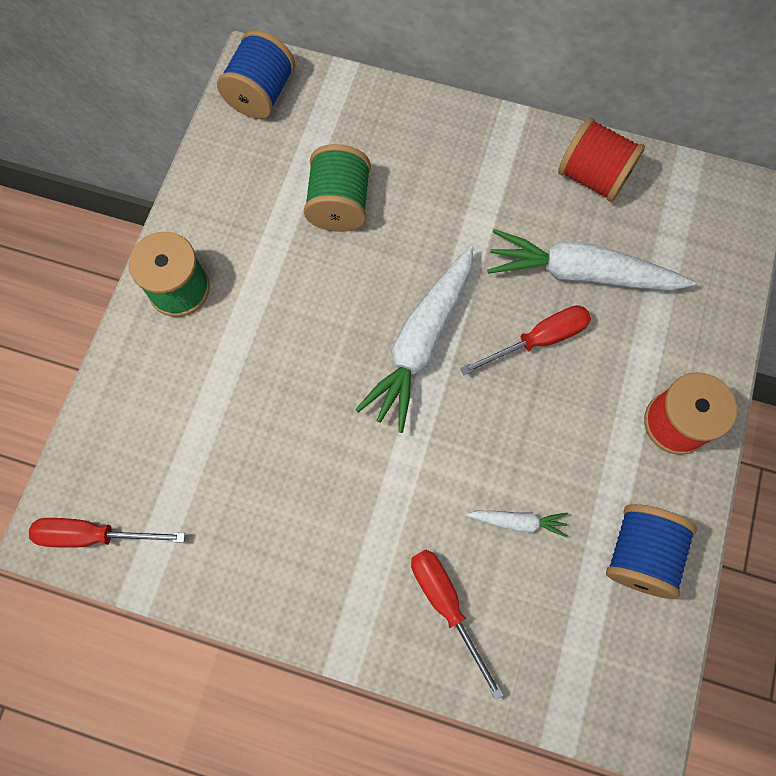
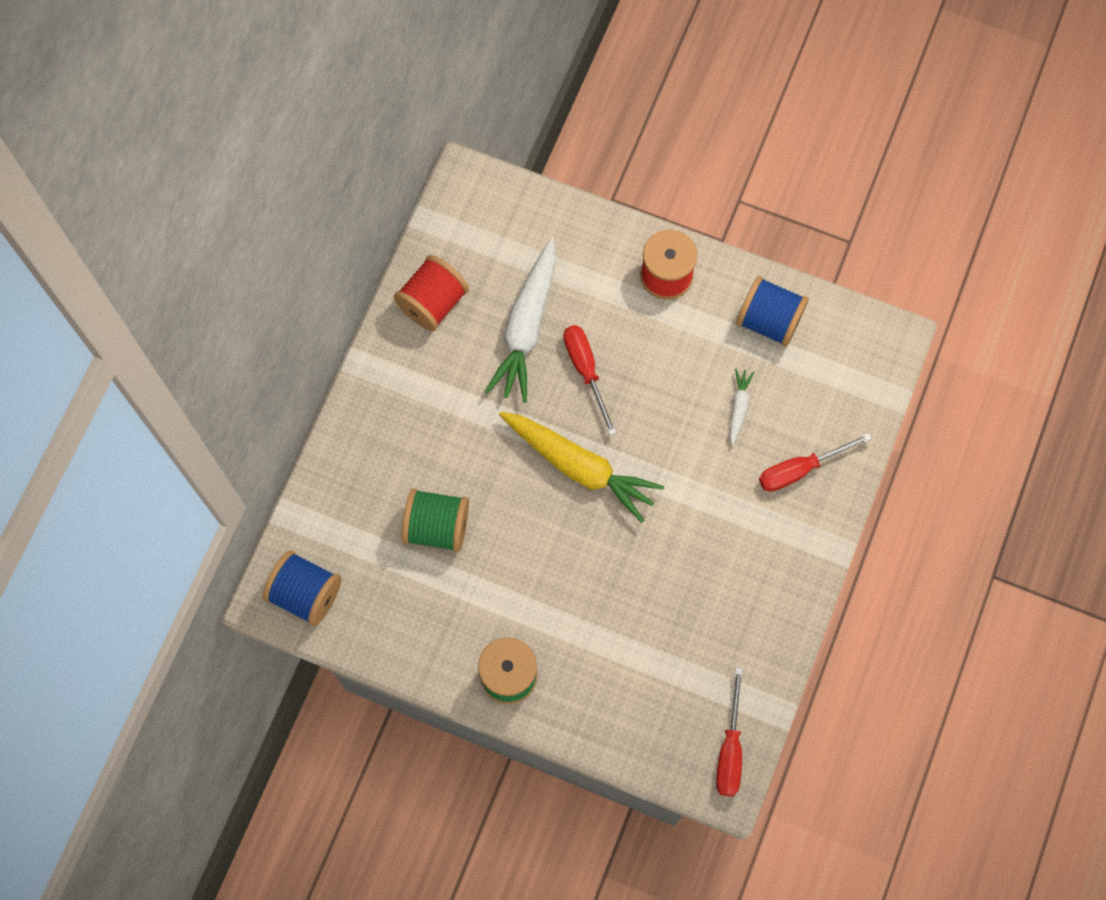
camera: 85 degrees left, 0 degrees up
white carrot [355,246,473,433] -> yellow carrot [499,412,664,523]

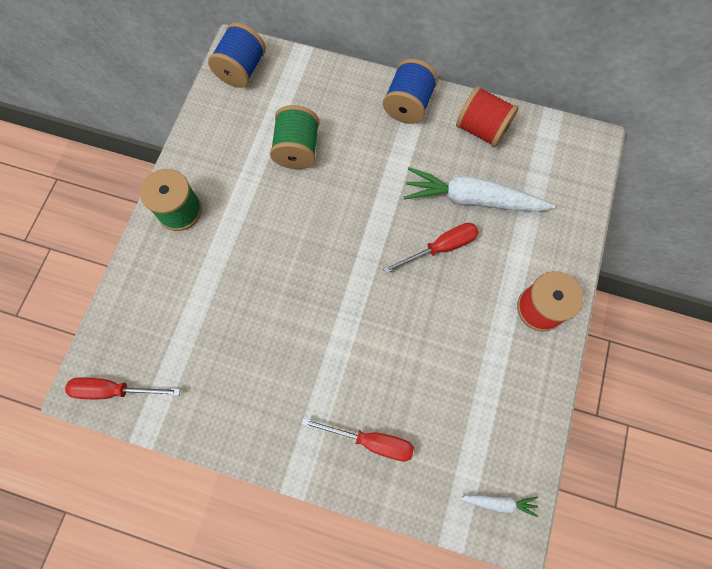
camera: 85 degrees right, 0 degrees up
yellow carrot [499,412,664,523] -> none
white carrot [730,369,755,446] -> white carrot moved to [459,495,538,517]
blue spool [736,276,809,347] -> blue spool moved to [383,59,438,124]
red screwdriver [759,433,872,492] -> red screwdriver turned 135 degrees clockwise [301,418,414,462]

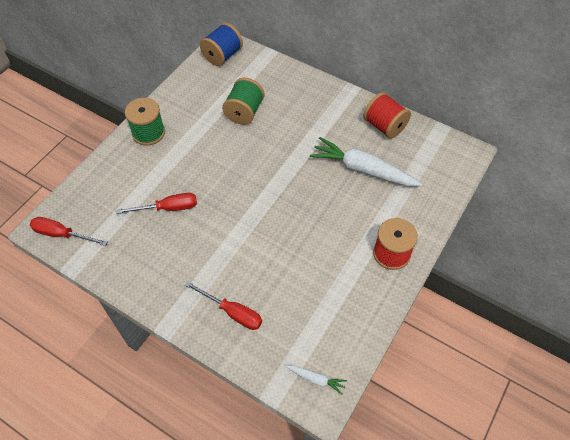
camera: 15 degrees right, 15 degrees down
blue spool [383,59,438,124] -> none
red screwdriver [383,223,479,274] -> red screwdriver moved to [116,193,197,214]

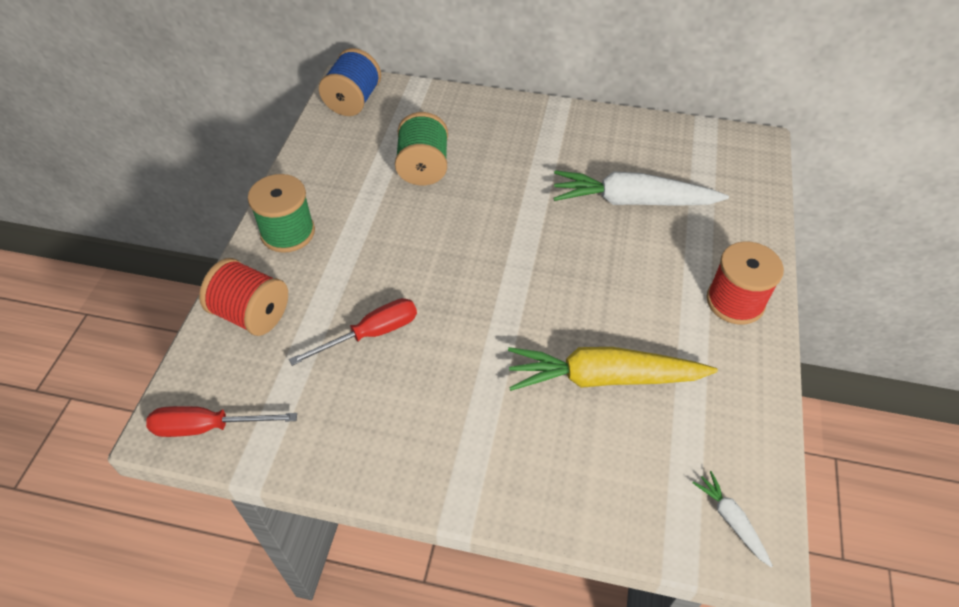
camera: 20 degrees left, 5 degrees down
red screwdriver [185,281,262,330] -> none
white carrot [285,365,347,395] -> white carrot turned 120 degrees counterclockwise [692,471,773,567]
red spool [363,92,411,139] -> red spool moved to [199,258,288,336]
none -> yellow carrot [508,347,718,391]

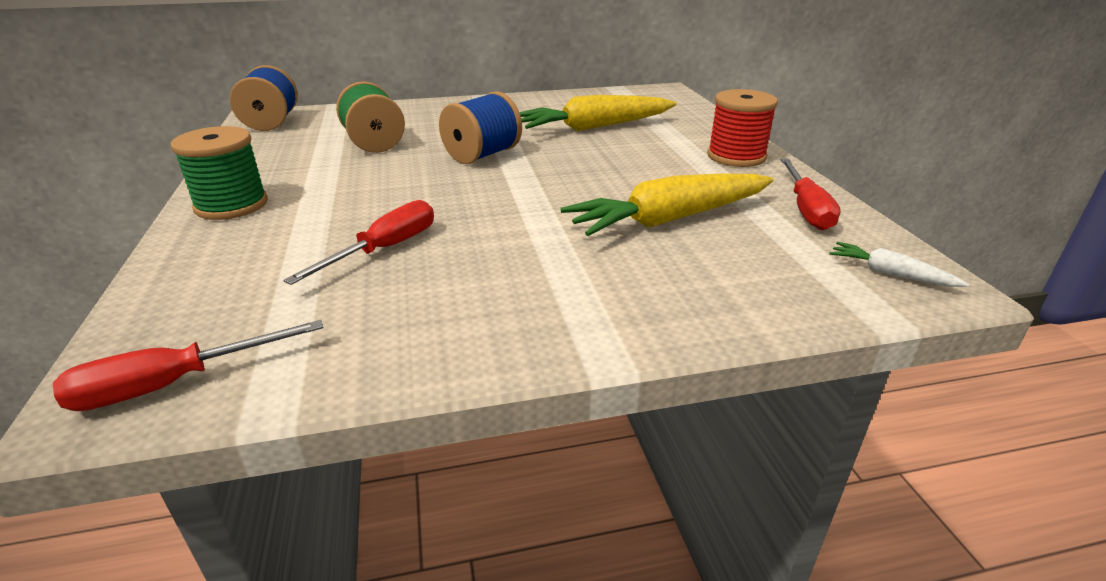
camera: 25 degrees left, 20 degrees down
red spool [199,258,288,336] -> none
white carrot [553,170,729,206] -> yellow carrot [519,95,677,131]
none -> blue spool [439,91,522,164]
none -> red screwdriver [780,159,841,230]

